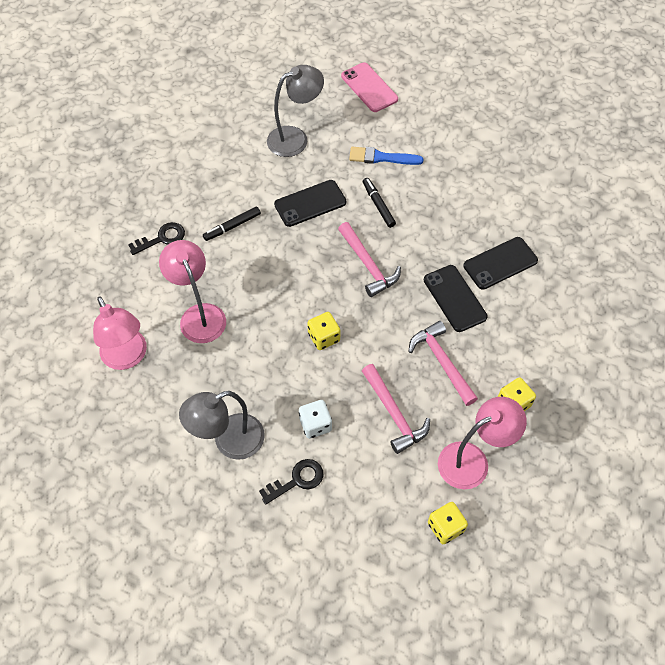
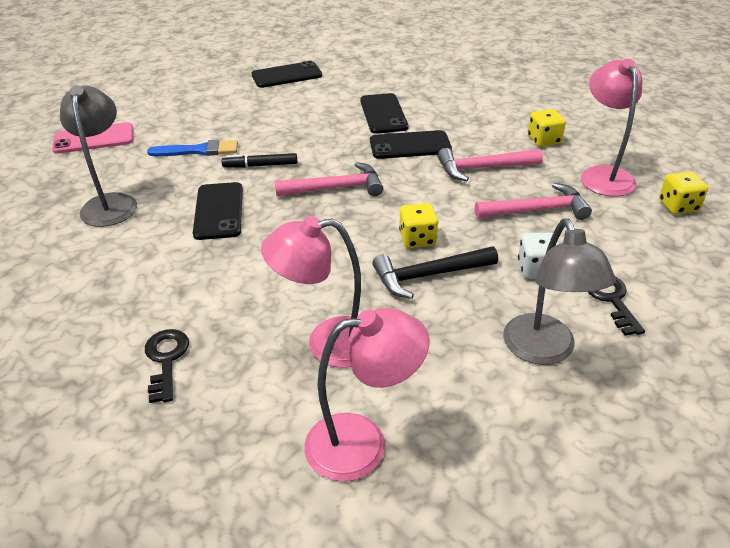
camera: 70 degrees left, 20 degrees down
black marker [203,207,261,241] -> none
blue brush [349,147,424,165] -> blue brush turned 120 degrees counterclockwise [147,140,238,156]
none -> black phone [251,61,322,88]
none -> black hammer [372,246,498,299]

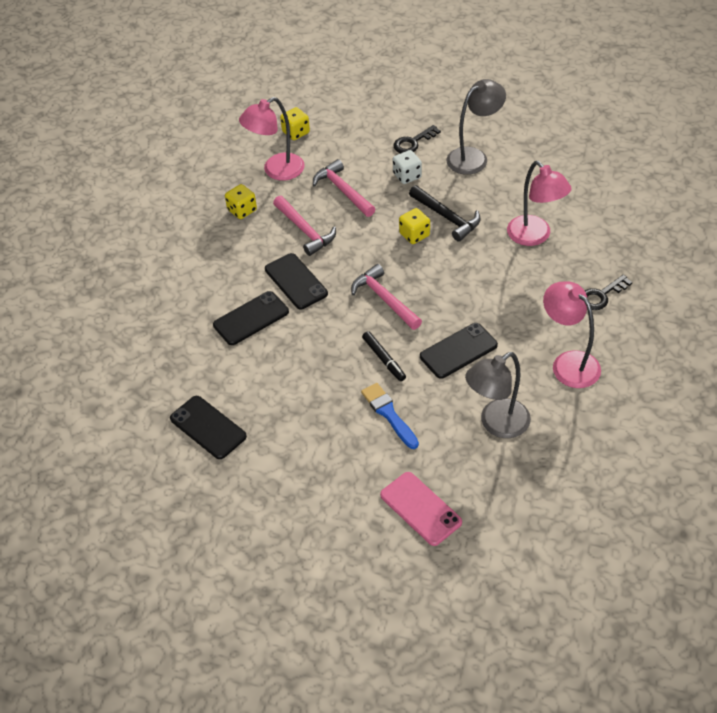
camera: 115 degrees left, 10 degrees up
pink lamp [304,308,430,482] -> pink lamp moved to [543,282,601,388]

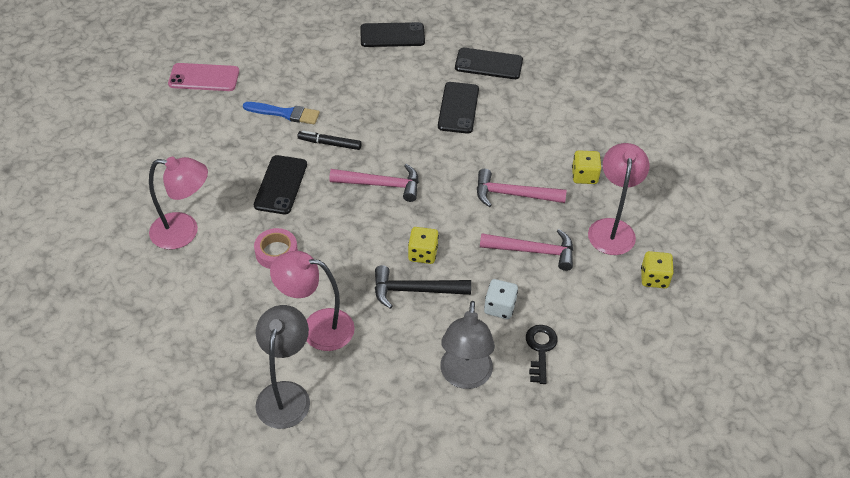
camera: 130 degrees right, 0 degrees up
black phone [265,253,328,309] -> black phone moved to [455,48,523,79]
grey lamp [465,352,531,438] -> grey lamp moved to [255,305,310,429]
black key [585,275,632,310] -> none
none -> pink tape [254,228,298,269]

